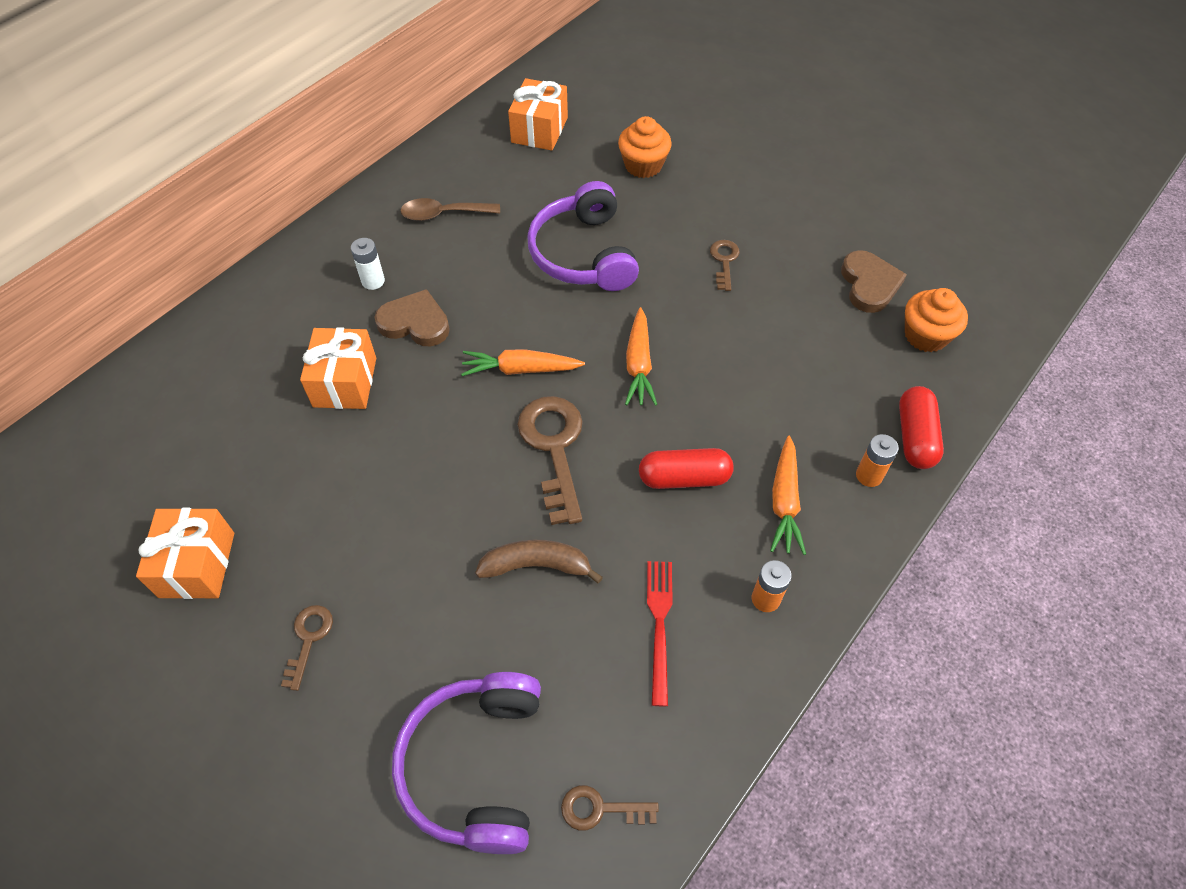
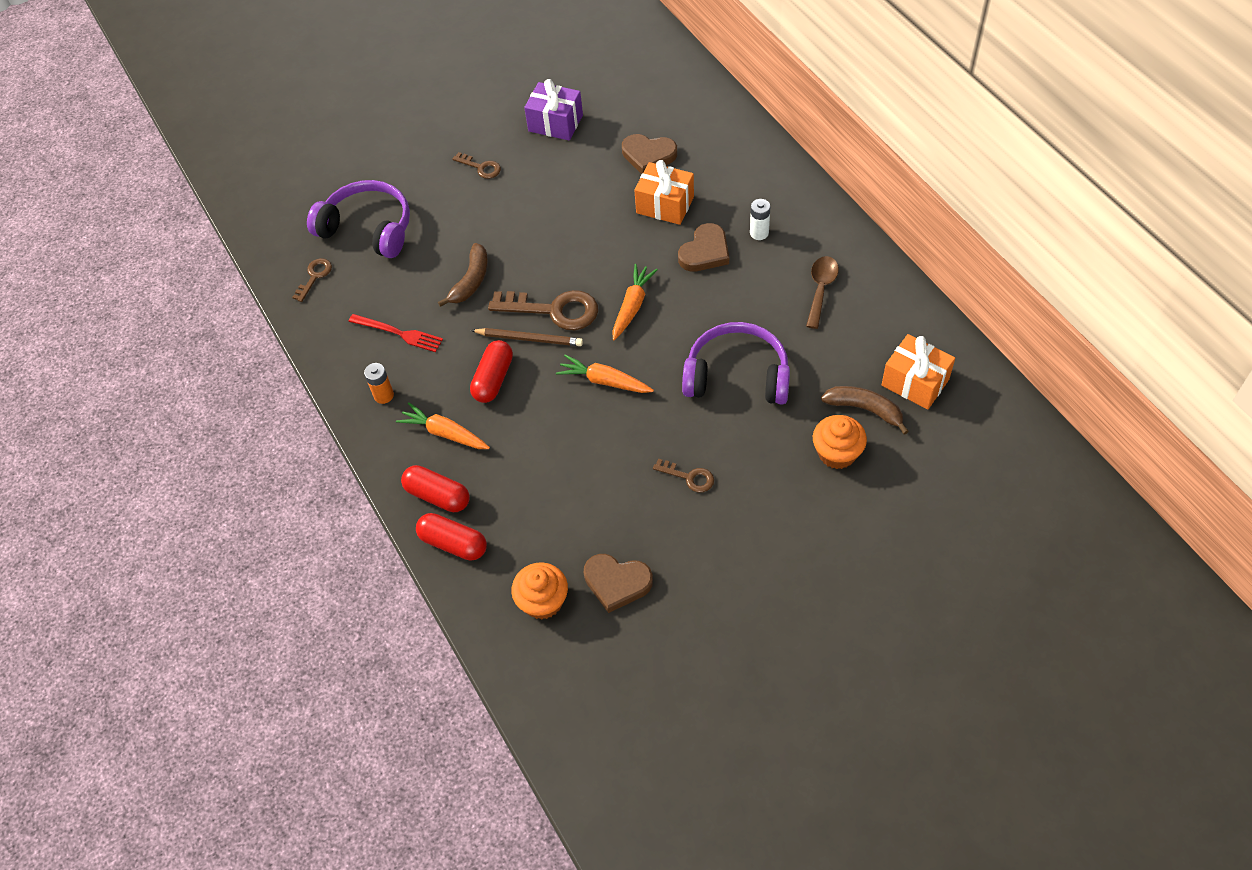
camera: 115 degrees right, 0 degrees up
orange gift [136,508,234,599] -> purple gift [524,79,583,141]
orange battery [856,434,899,487] -> red capsule [401,465,470,512]
none -> brown pencil [471,328,583,346]
none -> brown heart [622,134,677,174]
none -> brown banana [821,386,909,435]

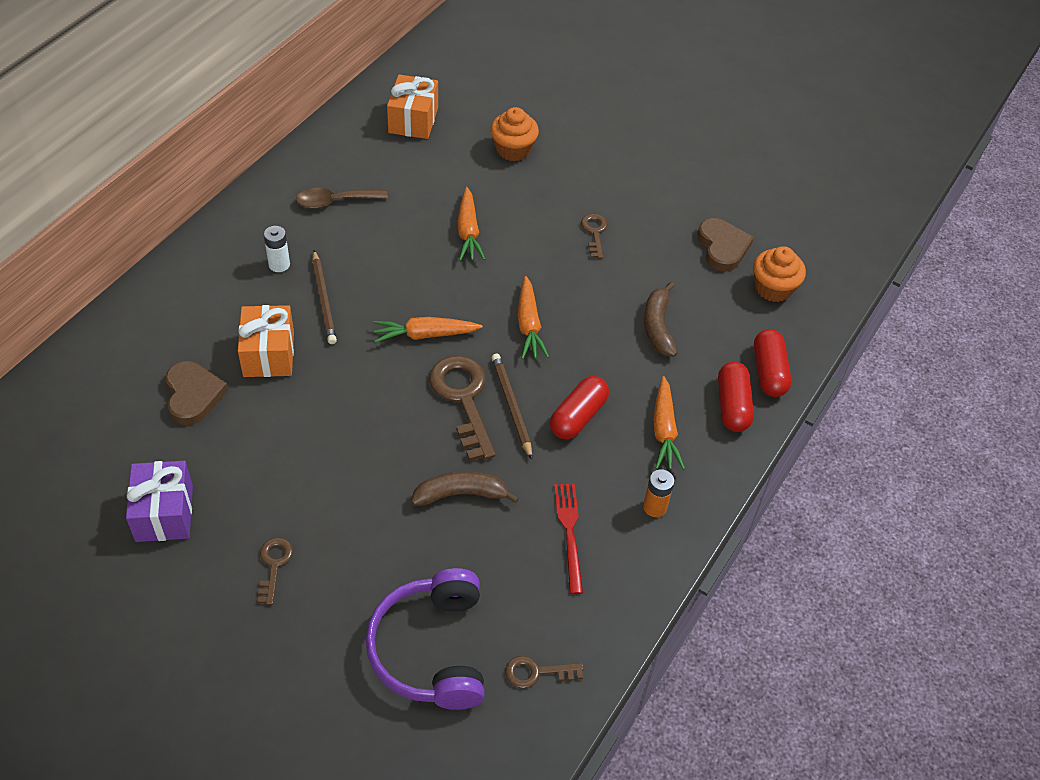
camera: 125 degrees left, 5 degrees down
red capsule [470,340,513,403] -> red capsule turned 45 degrees counterclockwise [550,376,609,439]
brown heart [678,223,729,272] -> brown pencil [312,250,337,344]
purple headphones [682,322,790,405] -> orange carrot [457,187,485,261]
brown banana [821,386,909,435] -> brown banana moved to [644,282,677,357]

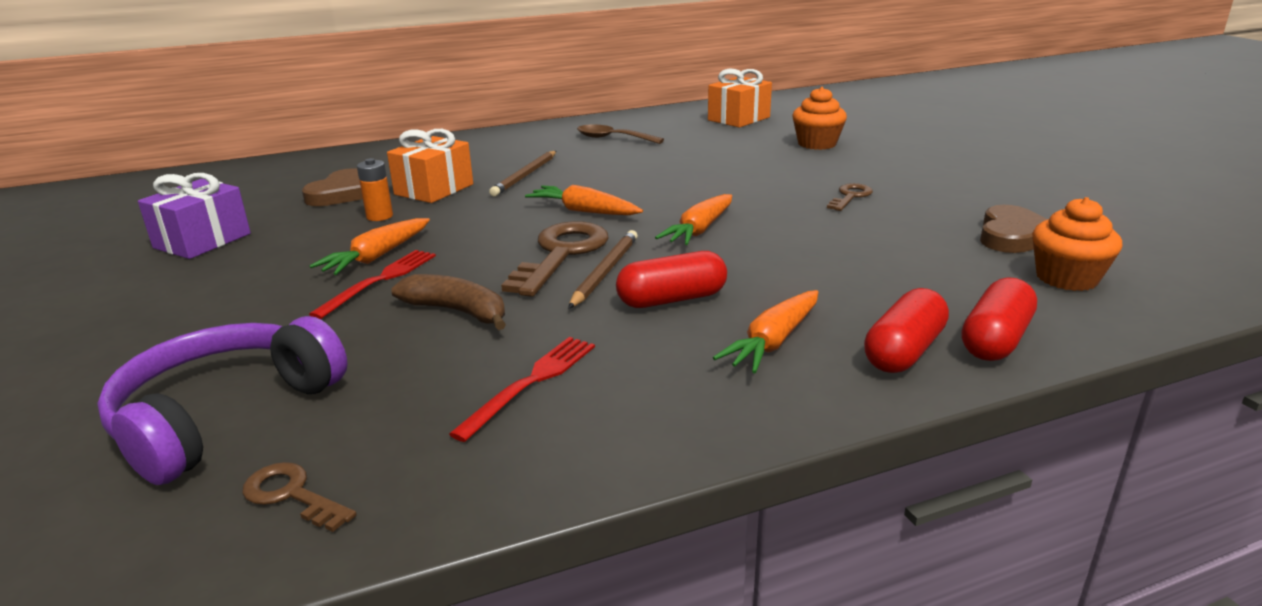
camera: 40 degrees right, 25 degrees down
brown key [258,537,293,605] -> none
white battery [264,226,290,272] -> none
orange carrot [457,187,485,261] -> orange carrot moved to [309,218,430,275]
orange battery [643,469,675,517] -> orange battery moved to [357,158,393,221]
brown banana [644,282,677,357] -> none
none -> red fork [309,250,436,319]

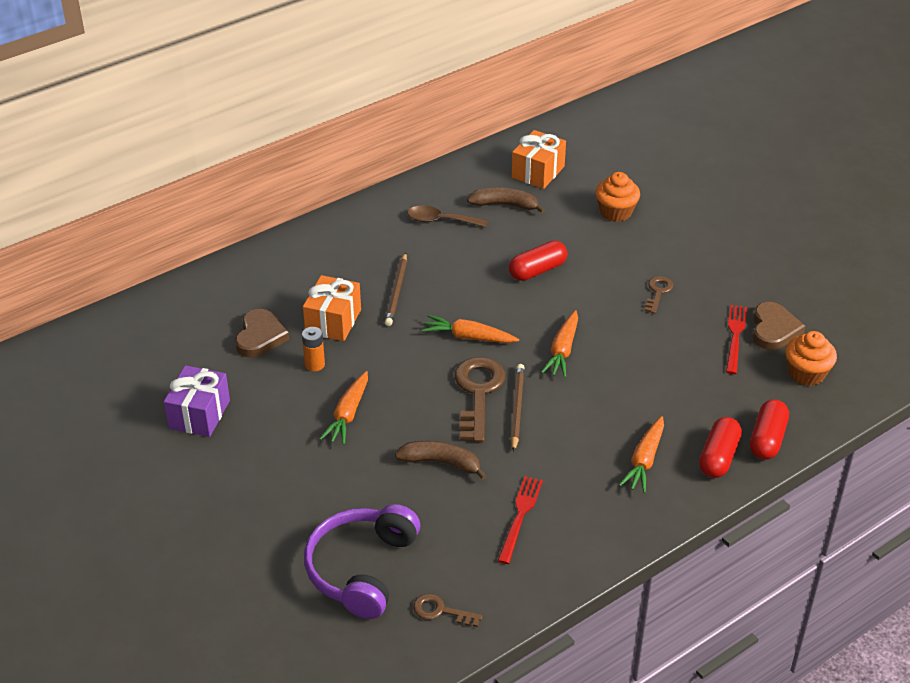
camera: 15 degrees left, 15 degrees up
red fork [309,250,436,319] -> red fork moved to [726,305,747,374]
red capsule [616,251,727,308] -> red capsule moved to [509,240,567,281]
none -> brown banana [467,187,545,213]

